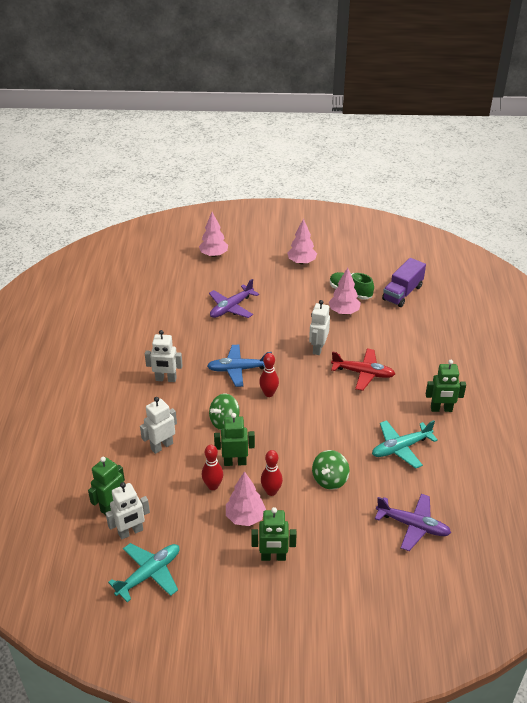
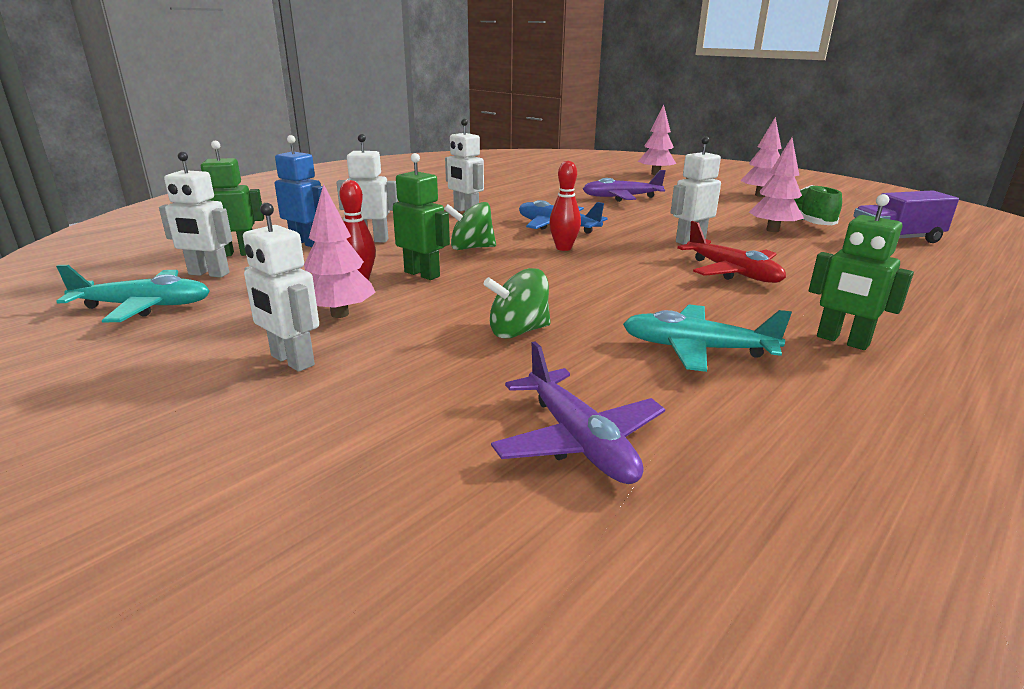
camera: 40 degrees right, 15 degrees down
green robot [251,507,297,561] -> white robot [243,203,319,372]
red bowling pin [261,450,283,496] -> none
none -> blue robot [275,135,323,247]

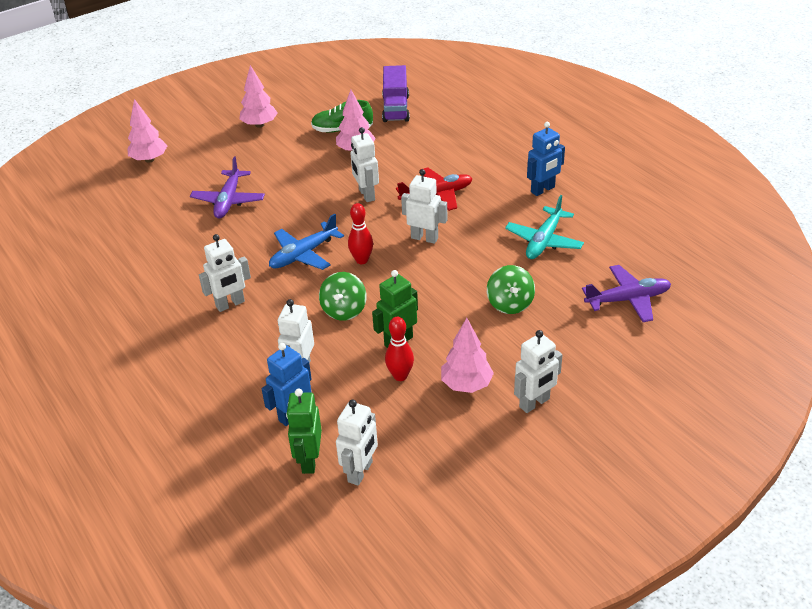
camera: 75 degrees left, 15 degrees up
turquoise plane [56,265,210,322] -> none
green robot [809,194,914,350] -> blue robot [527,122,565,196]
none -> white robot [401,169,447,244]

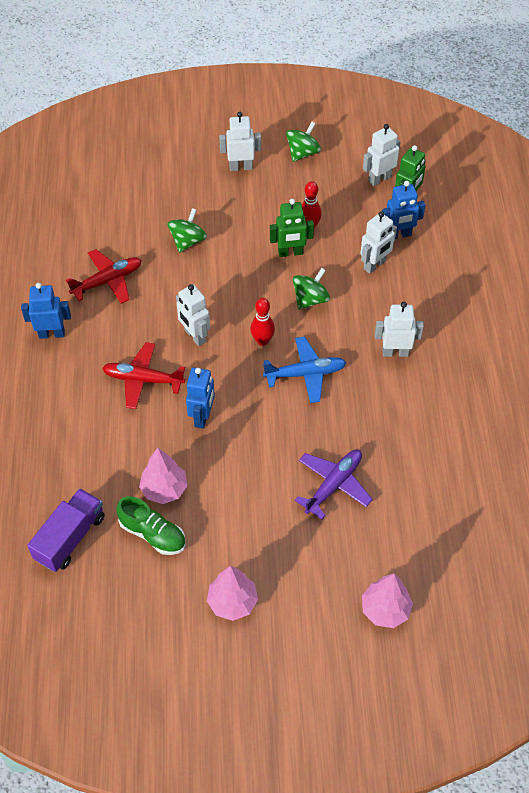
camera: 150 degrees left, 15 degrees up
white robot [350,127,379,202] -> blue robot [186,368,215,428]
pink tree [441,318,494,393] -> none
turquoise plane [505,195,584,259] -> red plane [66,249,142,304]
purple plane [582,265,671,322] -> none
none -> green spinning top [286,122,321,162]

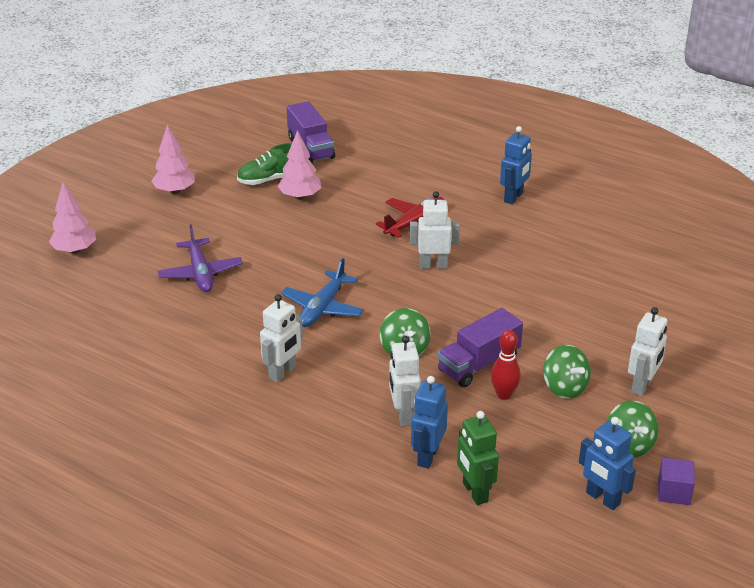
camera: 125 degrees right, 20 degrees down
red plane [66,249,142,304] -> none
green spinning top [167,208,207,253] -> green spinning top moved to [543,345,591,399]
blue robot [186,368,215,428] -> blue robot moved to [579,417,636,510]
red bowling pin [251,298,275,346] -> none
green robot [270,199,314,257] -> purple truck [438,308,523,387]
white robot [363,124,401,186] -> none
none -> purple cube [658,458,695,505]

